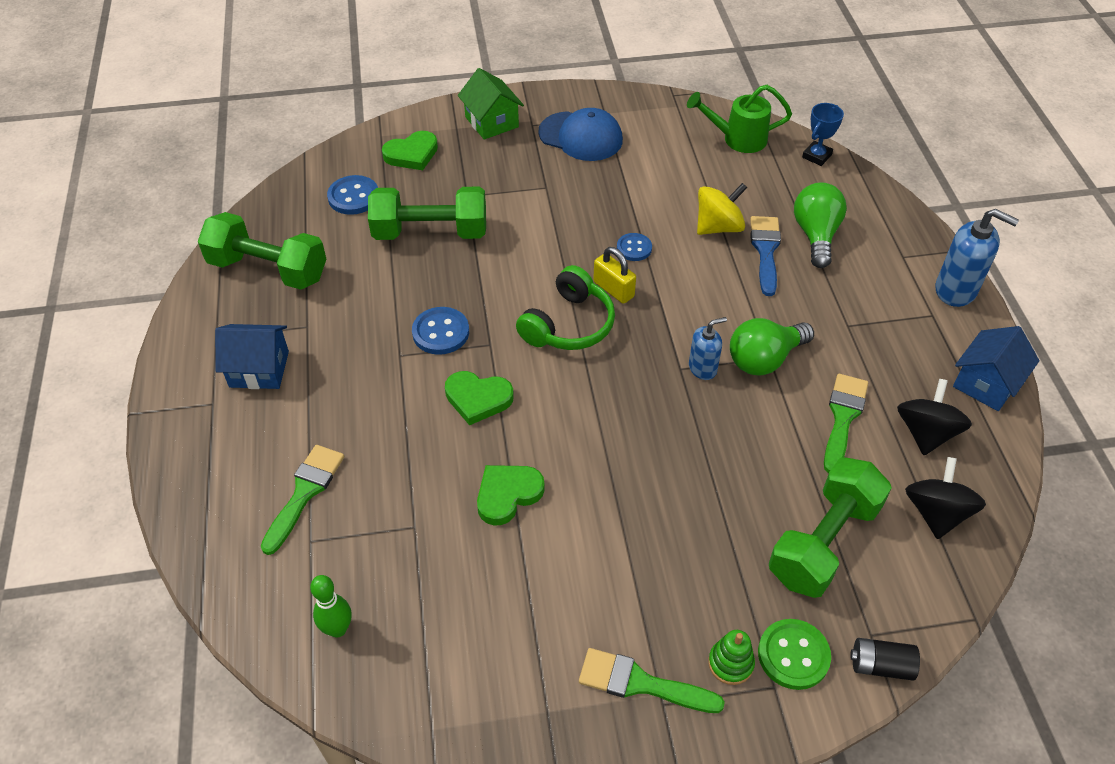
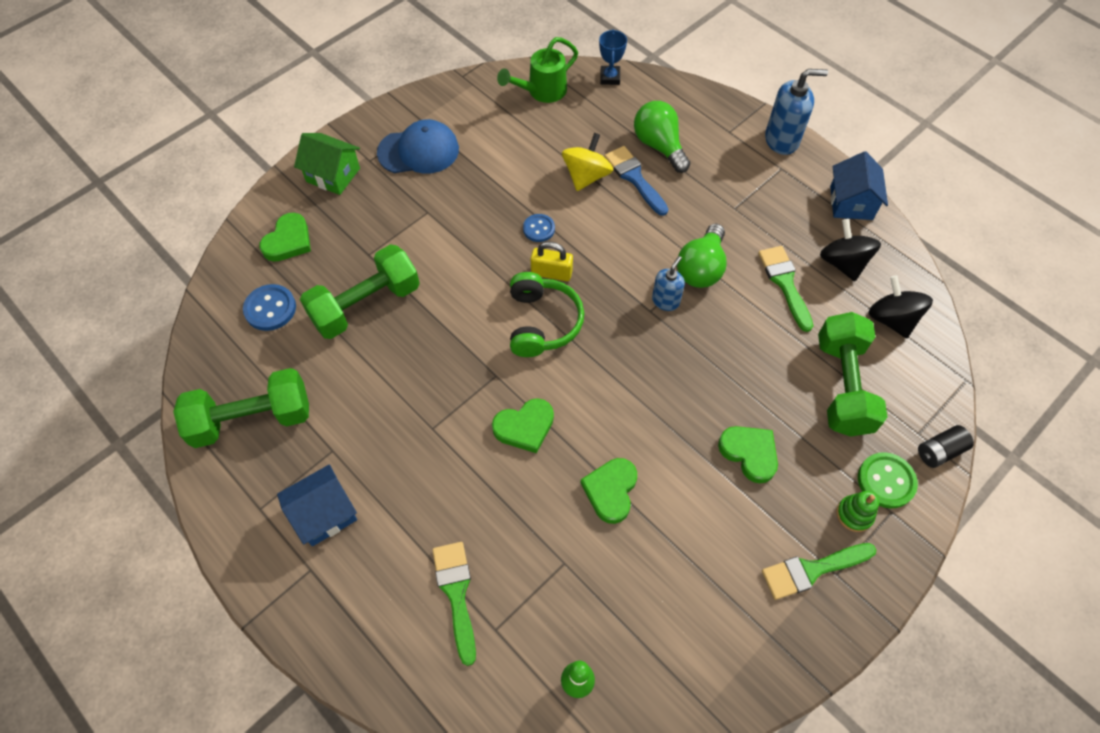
camera: 35 degrees left, 10 degrees up
blue button [412,307,469,355] -> none
none -> green heart [718,426,778,483]

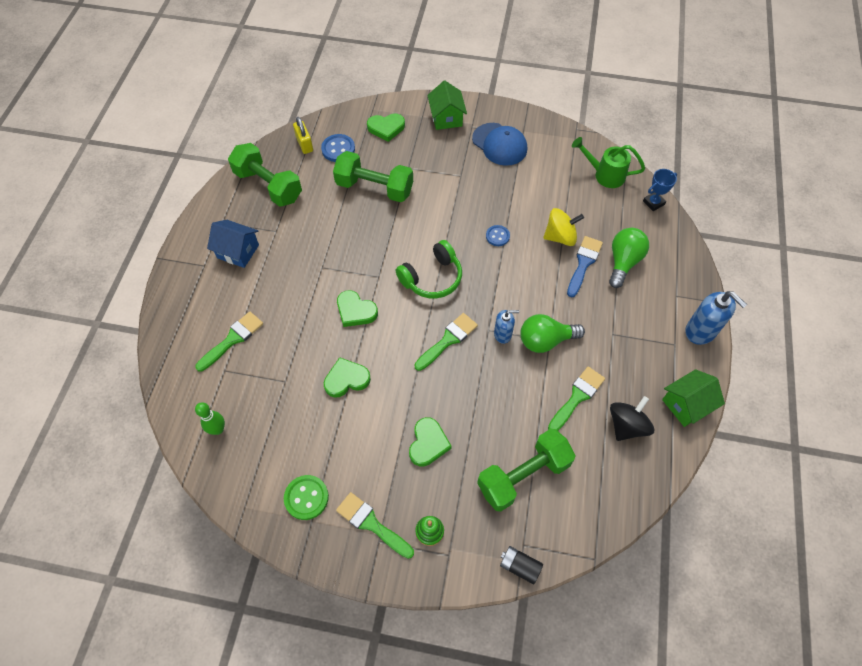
camera: 55 degrees right, 0 degrees up
yellow padlock [531,241,573,281] -> yellow padlock moved to [293,117,313,154]
blue house [830,151,888,220] -> green house [662,369,725,427]
green button [858,452,918,508] -> green button moved to [284,475,329,520]
black spinning top [868,276,933,338] -> none
none -> green brush [414,313,478,371]

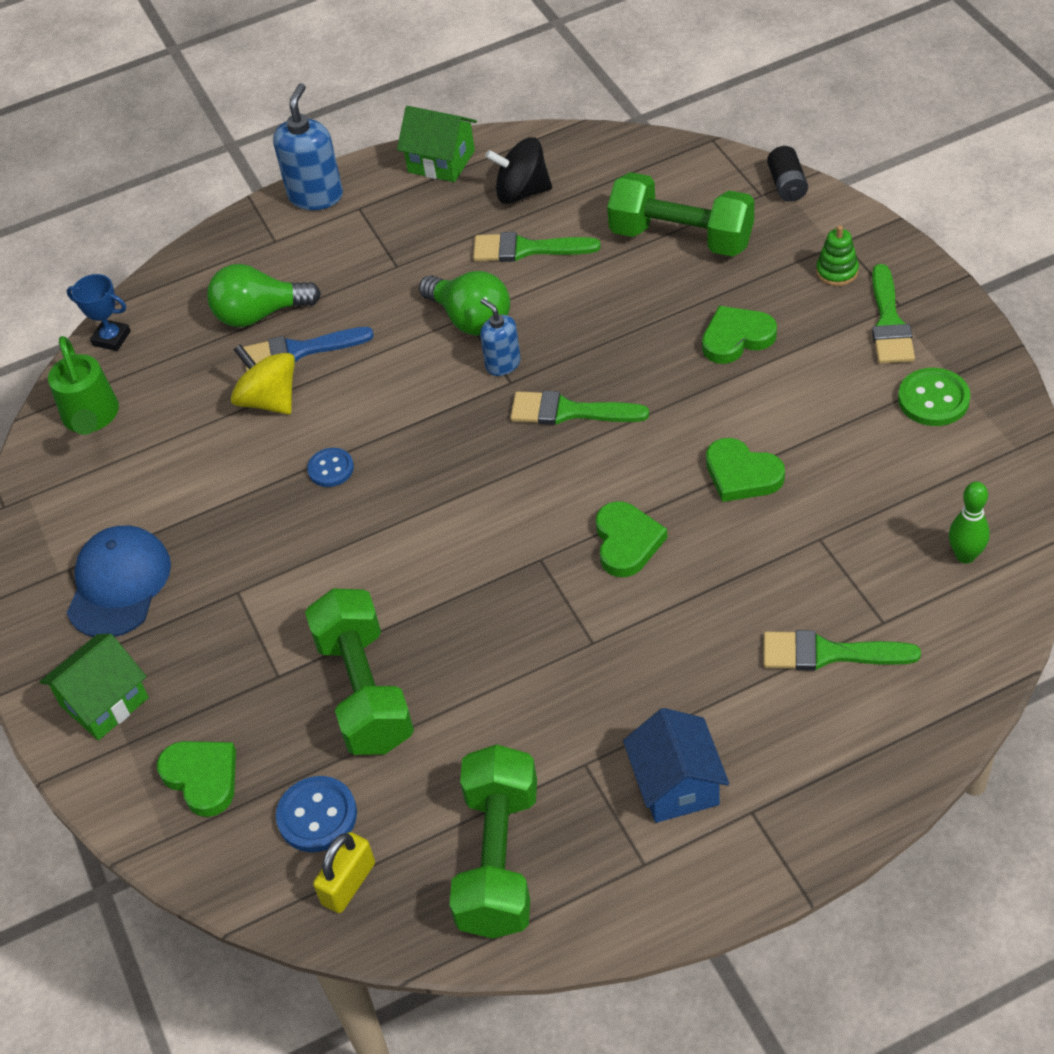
camera: 120 degrees left, 10 degrees down
green headphones [396,240,462,298] -> none

